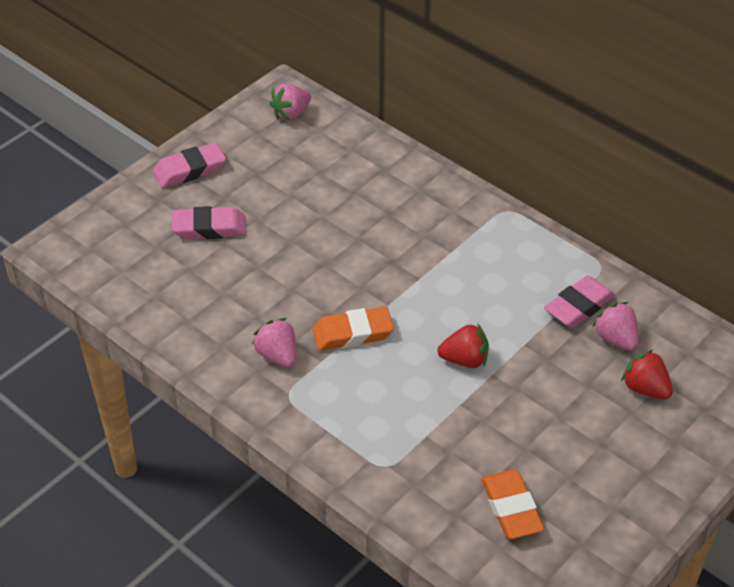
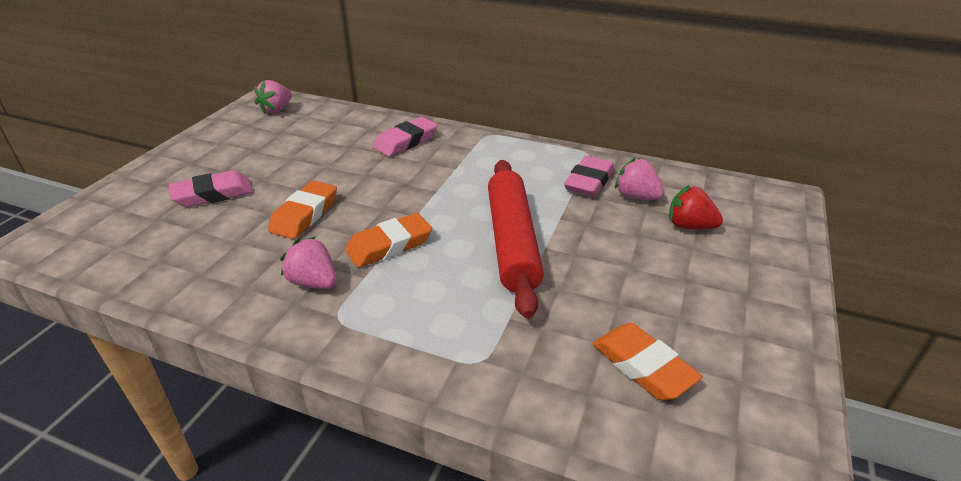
camera: 20 degrees left, 10 degrees down
pink eraser [153,143,226,188] -> pink eraser moved to [373,117,438,157]
red strawberry [438,323,489,368] -> red rolling pin [488,160,544,319]
none -> orange eraser [268,181,337,239]

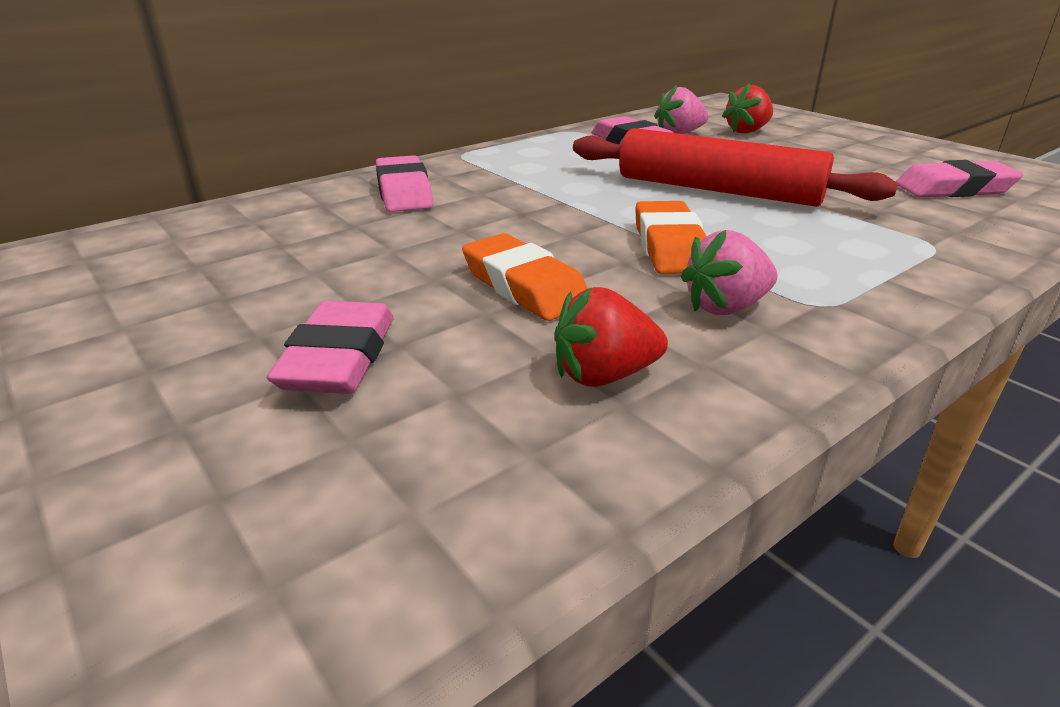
camera: 60 degrees left, 5 degrees down
pink strawberry [254,80,292,114] -> none
orange eraser [592,323,703,400] -> pink eraser [896,160,1024,197]
none -> red strawberry [554,287,668,387]

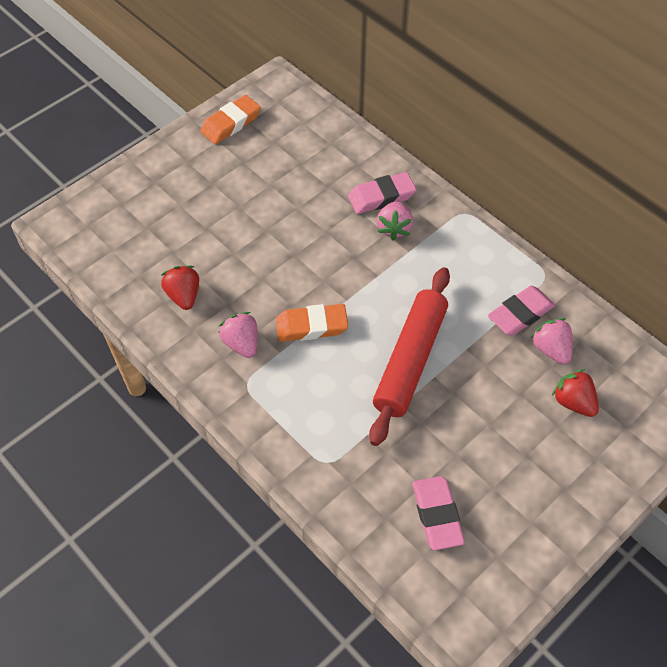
camera: 85 degrees right, 25 degrees up
pink eraser [266,301,394,394] -> none
orange eraser [462,233,588,321] -> orange eraser moved to [200,95,261,144]
none -> pink strawberry [377,201,413,241]

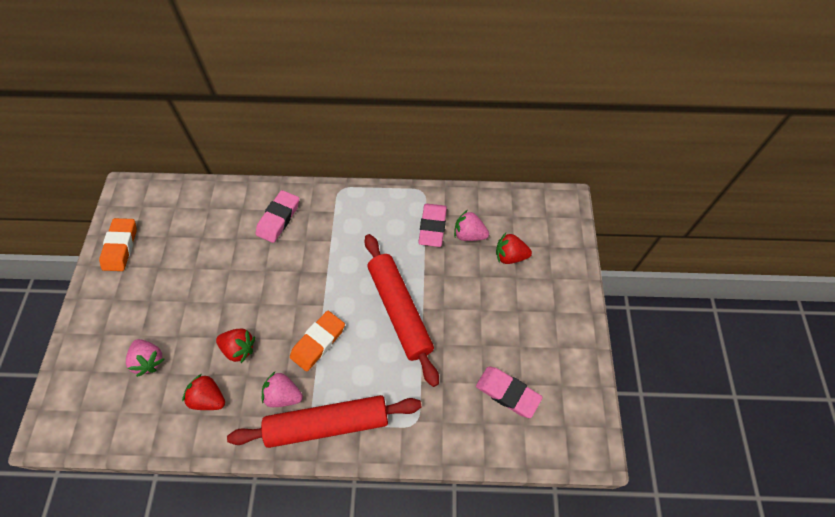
camera: 45 degrees left, 5 degrees up
pink strawberry [377,201,413,241] -> pink strawberry moved to [126,339,164,377]
none -> red strawberry [216,329,255,363]
none -> red rolling pin [227,395,421,448]

